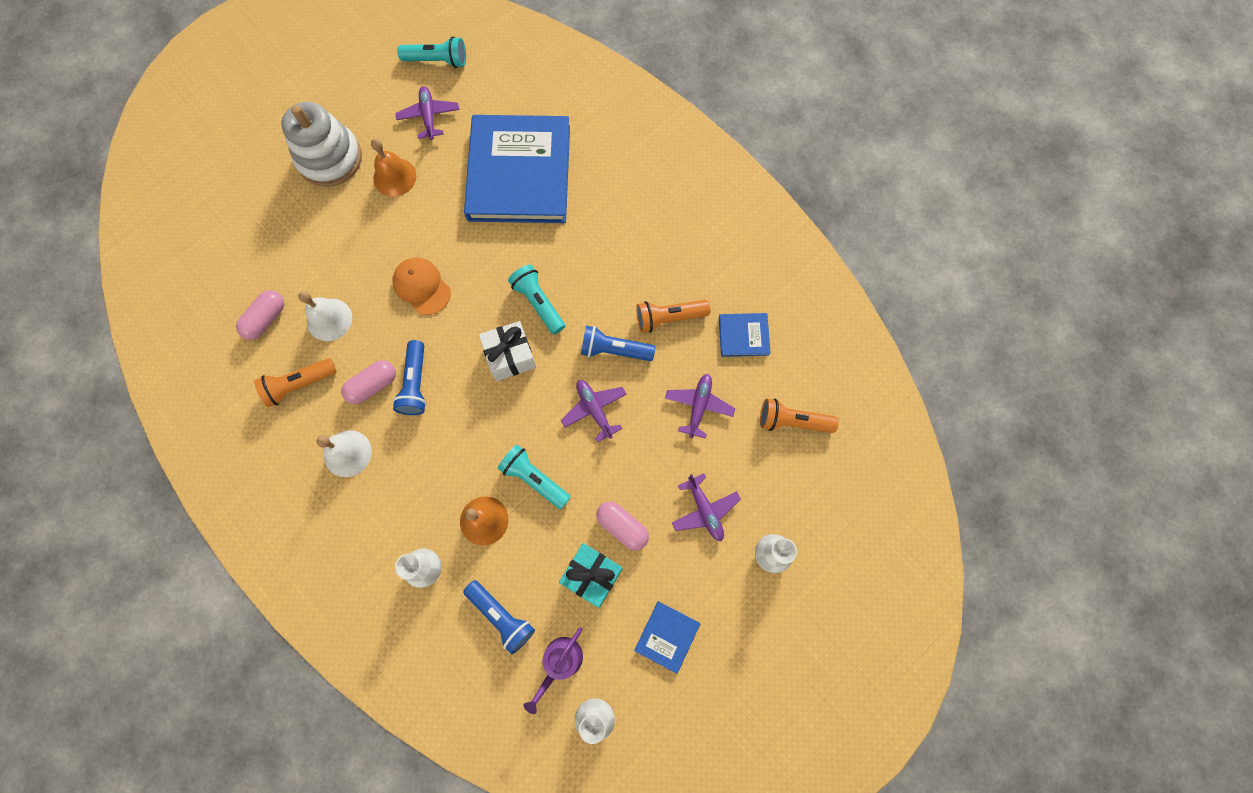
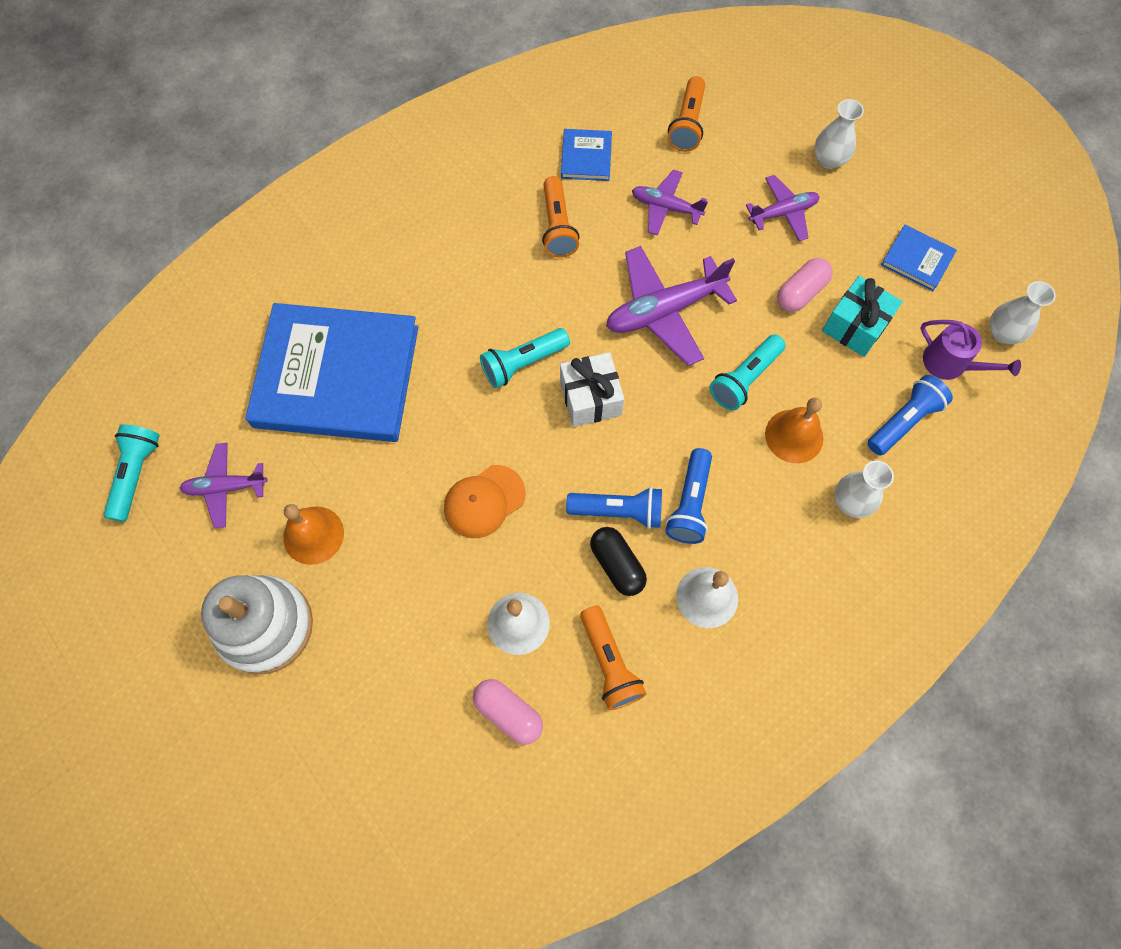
camera: 85 degrees left, 5 degrees down
pink capsule [341,360,396,404] -> black capsule [590,527,647,596]
purple plane [561,380,626,442] -> purple plane [606,246,737,366], size x1.68
blue flashlight [581,326,655,361] -> blue flashlight moved to [665,448,712,544]

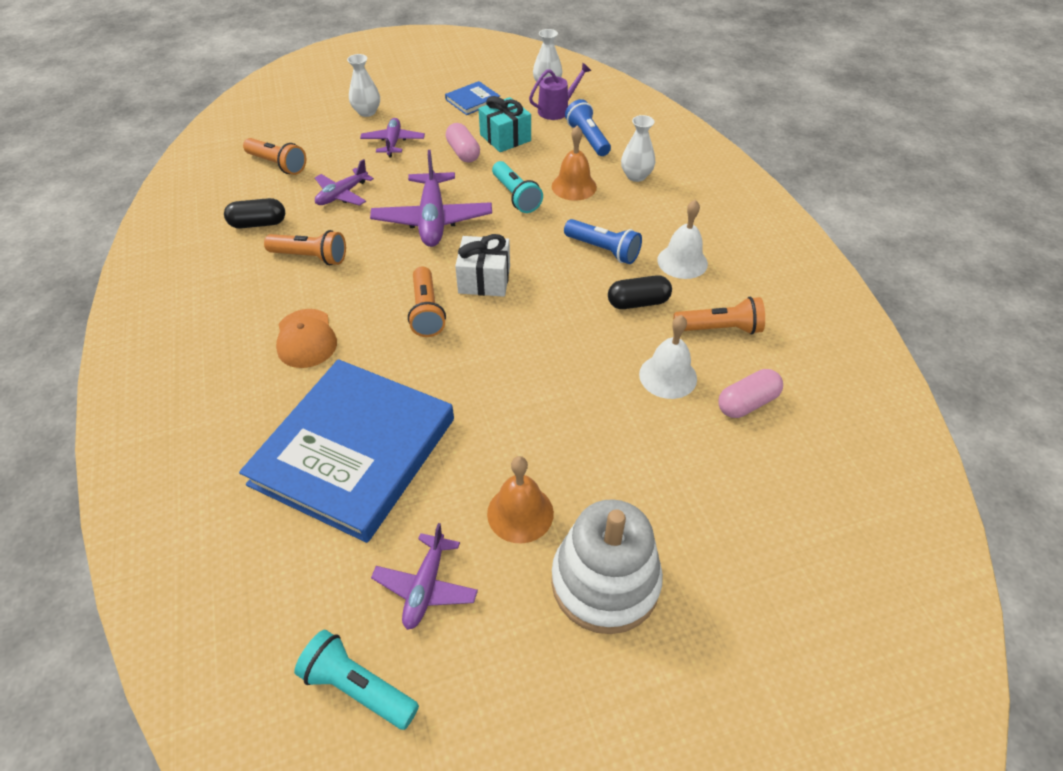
camera: 70 degrees left, 20 degrees down
orange cap [444,465,526,538] -> orange cap moved to [276,309,337,368]
turquoise flashlight [480,328,570,388] -> orange flashlight [408,267,446,337]
blue book [561,129,612,181] -> black capsule [224,198,285,228]
blue flashlight [566,487,662,529] -> none

